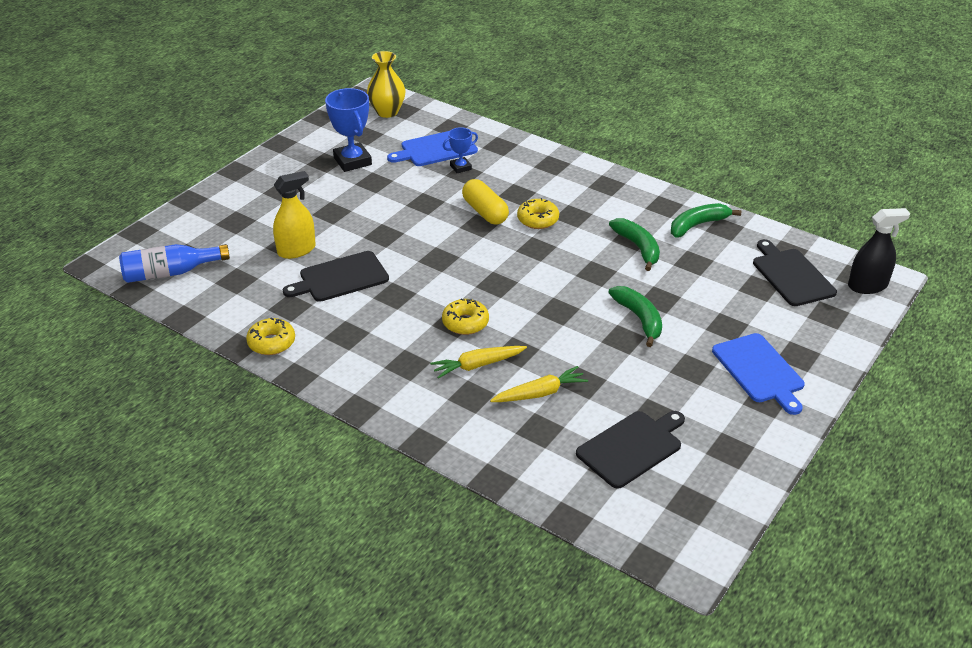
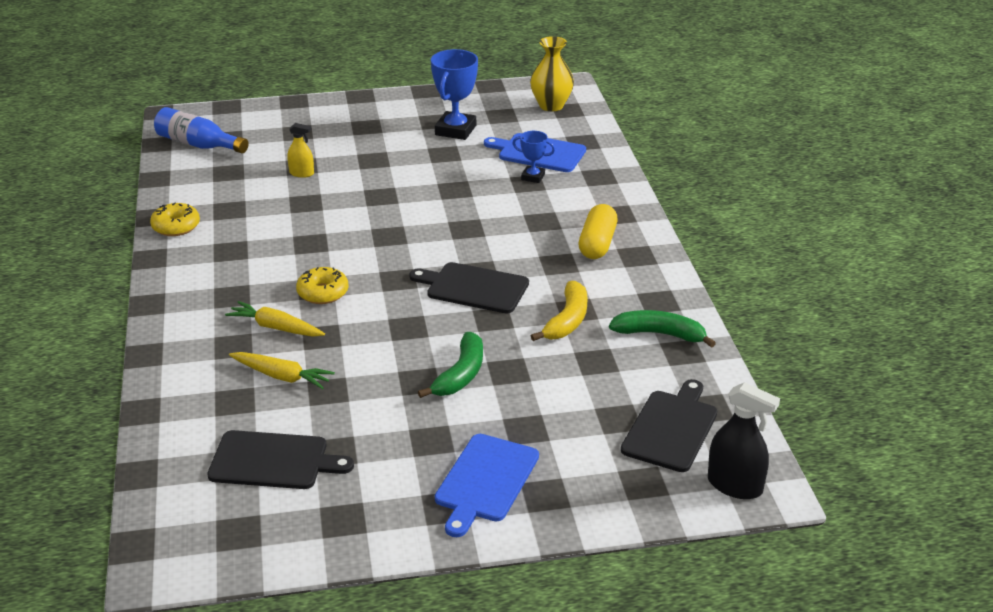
camera: 45 degrees right, 5 degrees down
yellow spray bottle [273,171,316,259] -> yellow spray bottle [287,123,314,178], size x0.61
black cutting board [283,251,389,302] -> black cutting board moved to [409,262,529,313]
yellow capsule [462,179,509,225] -> yellow capsule moved to [579,204,618,259]
yellow donut [517,198,559,229] -> none
green banana [609,218,660,271] -> yellow banana [531,281,588,341]

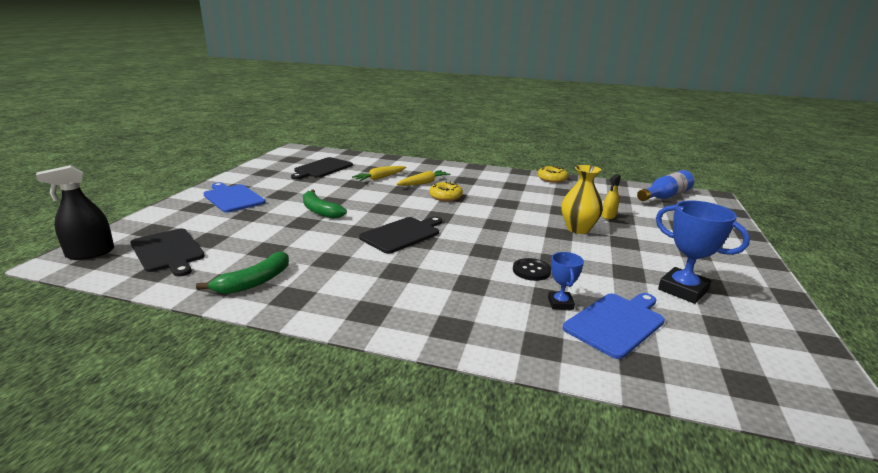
camera: 115 degrees right, 10 degrees down
blue trophy [512,131,555,183] -> blue trophy turned 45 degrees counterclockwise [548,252,584,310]
yellow vase [530,36,574,111] -> yellow vase moved to [561,165,603,234]
yellow banana [531,281,588,341] -> none
yellow capsule [579,204,618,259] -> none
none -> black button [513,258,551,281]

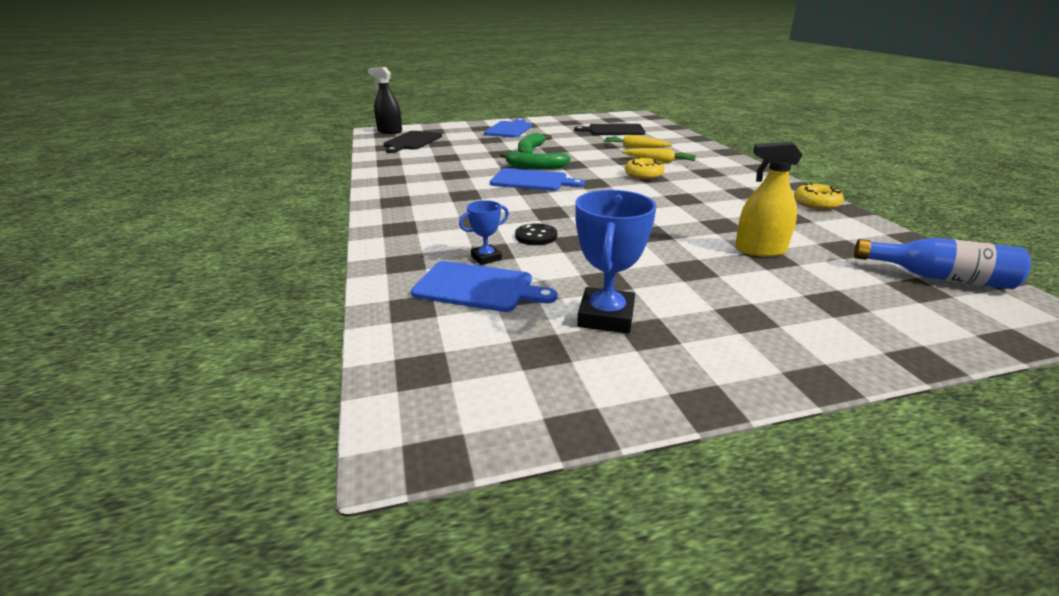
camera: 60 degrees right, 5 degrees up
green banana [196,251,289,294] -> green banana moved to [500,151,571,169]
black cutting board [359,217,442,254] -> blue cutting board [490,168,585,191]
yellow vase [561,165,603,234] -> none
yellow spray bottle [602,174,621,219] -> yellow spray bottle [735,141,803,257], size x1.65

